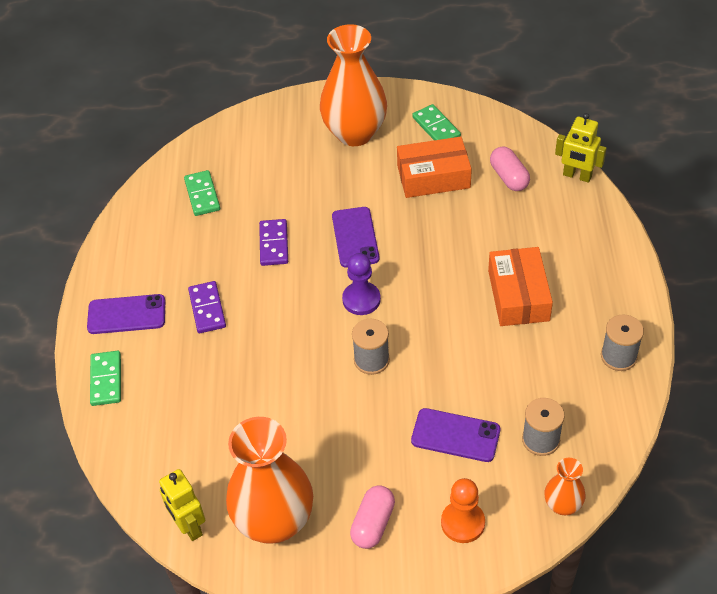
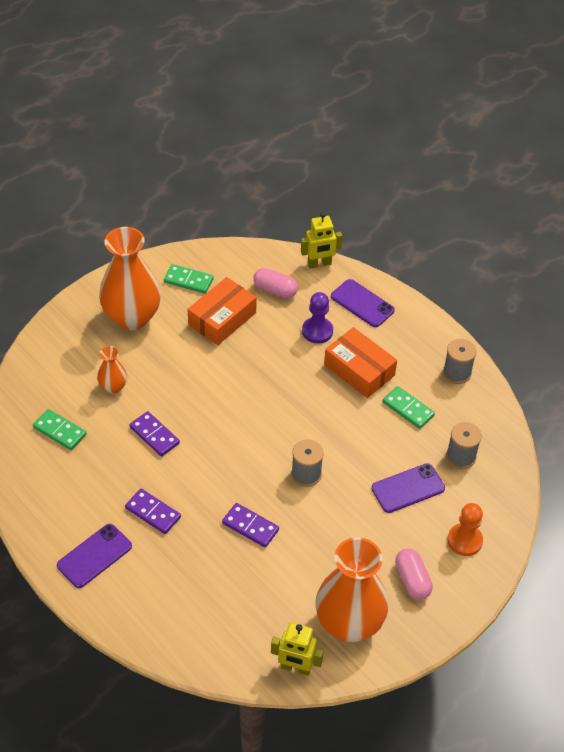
camera: 45 degrees left, 0 degrees up
green domino [90,351,121,406] -> green domino moved to [383,386,435,429]
purple phone [332,207,379,268] -> purple phone moved to [331,279,395,327]
purple pawn [342,253,381,315] -> purple pawn moved to [302,292,333,344]
orange vase [545,458,585,515] -> orange vase moved to [97,346,127,394]
none -> purple domino [222,503,279,548]

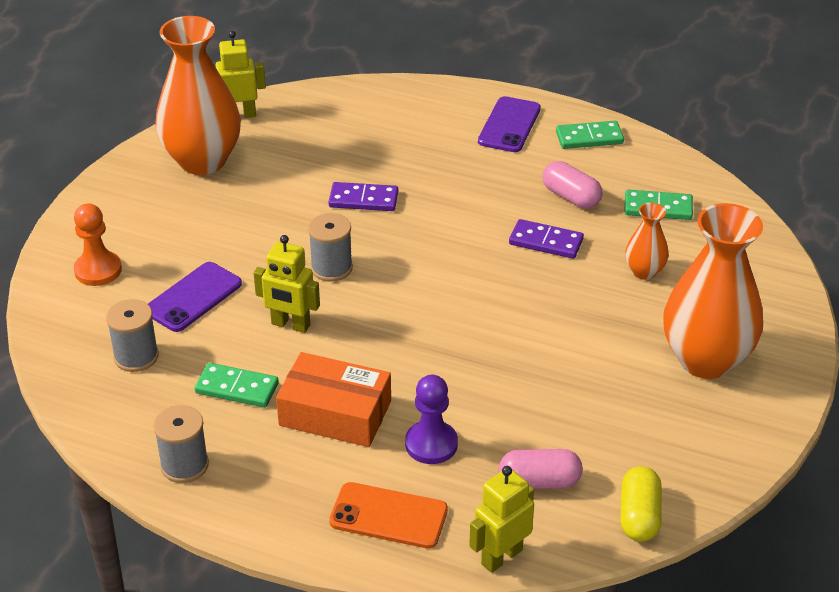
camera: 155 degrees right, 10 degrees down
purple domino [125,489,181,534] -> none
green domino [164,264,214,294] -> green domino moved to [556,121,624,149]
orange box [188,277,257,345] -> none
purple phone [331,279,395,327] -> orange phone [329,482,448,549]
pink capsule [395,548,433,600] -> pink capsule moved to [542,161,603,209]
none -> yellow robot [254,235,320,333]
none -> yellow capsule [620,466,662,542]

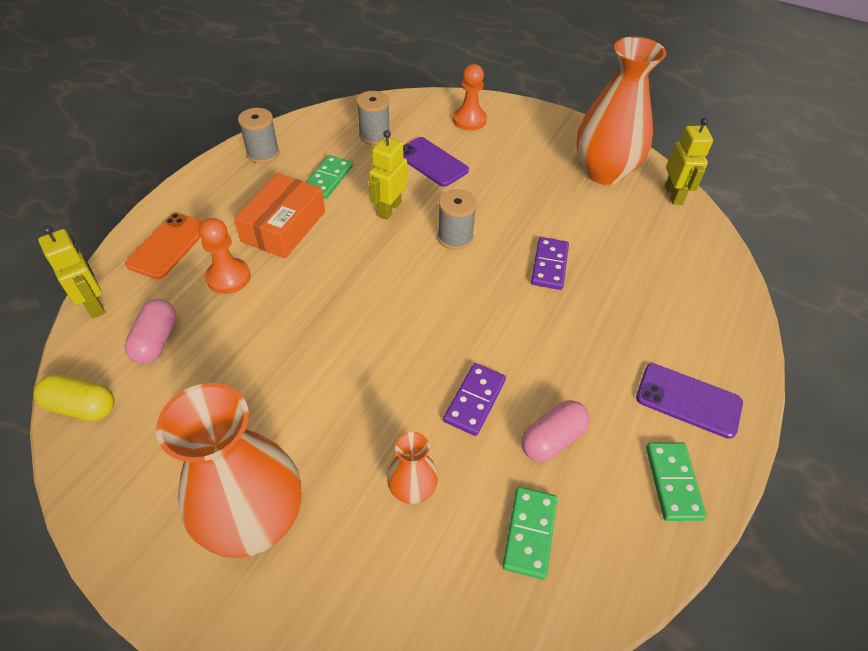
camera: 95 degrees right, 10 degrees up
purple pawn [405,375,458,464] -> orange pawn [199,218,251,294]

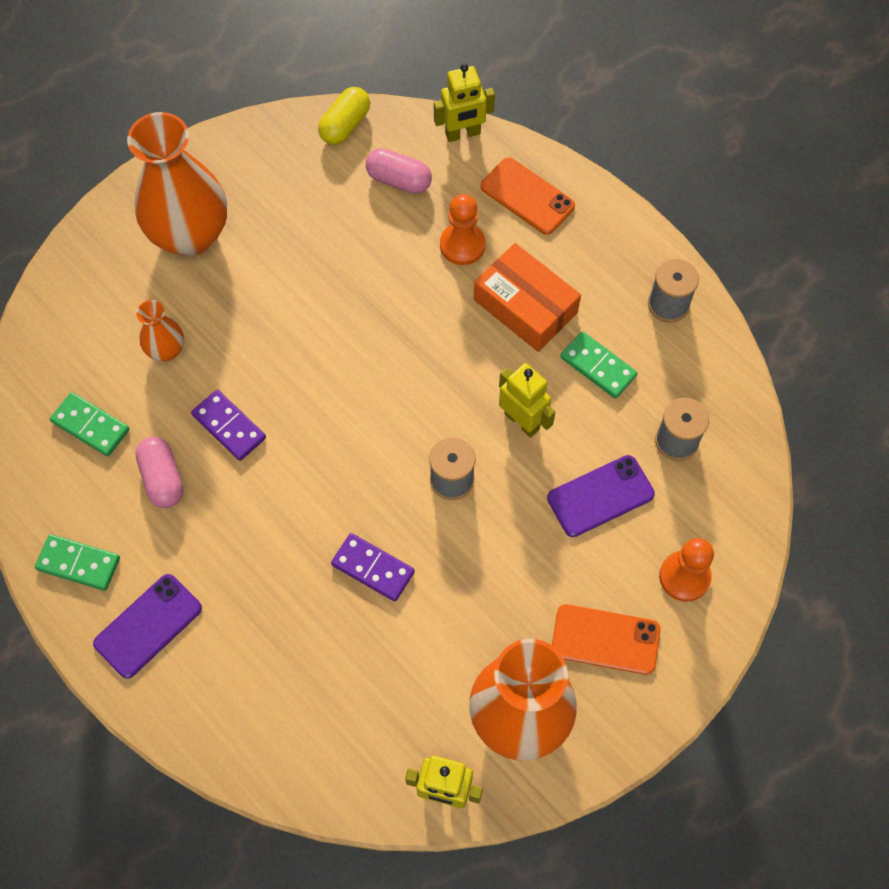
camera: 110 degrees right, 15 degrees up
none -> orange phone [552,604,661,675]

